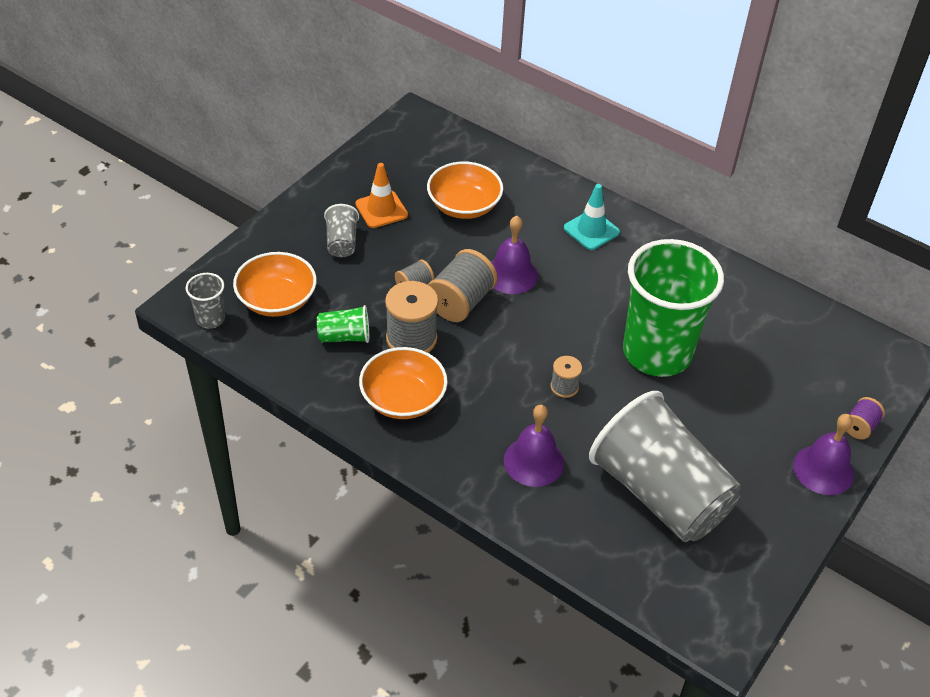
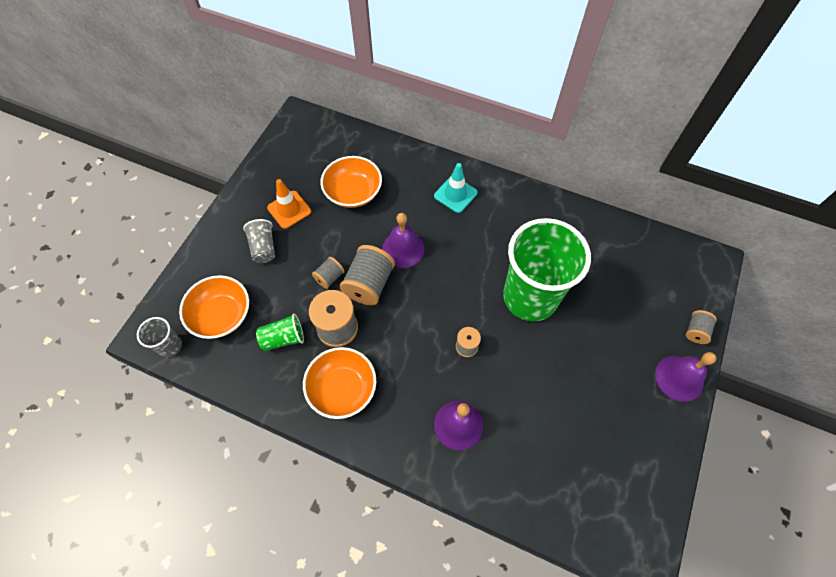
camera: 10 degrees left, 15 degrees up
grey cup [589,391,741,542] -> none
purple spool [846,397,885,440] -> grey spool [686,310,717,344]

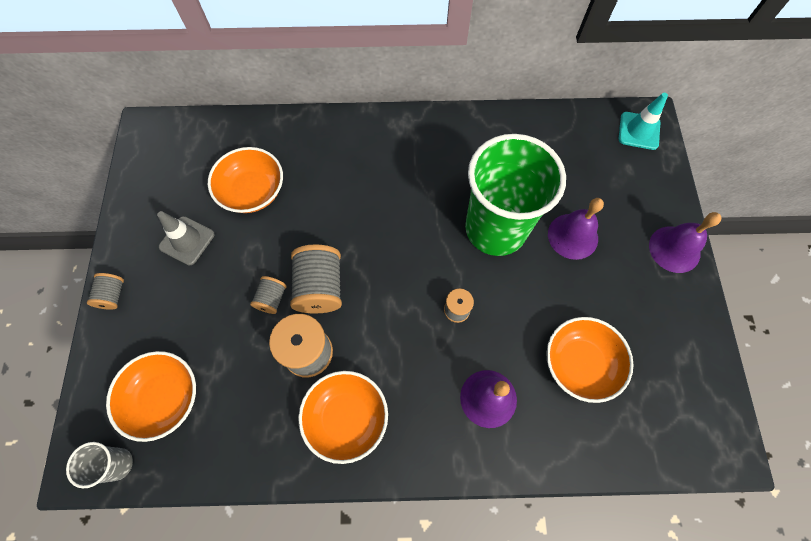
camera: 25 degrees left, 5 degrees up
grey cup [243,219,275,263] -> none
green cup [256,314,304,351] -> none
orange traffic cone [267,179,311,229] -> grey traffic cone [157,211,214,265]
purple bell [382,213,424,268] -> purple bell moved to [548,198,604,260]
turquoise traffic cone [434,163,478,213] -> turquoise traffic cone moved to [619,93,668,150]
grey spool [686,310,717,344] -> grey spool moved to [87,273,124,310]
none -> orange bowl [546,317,634,403]

